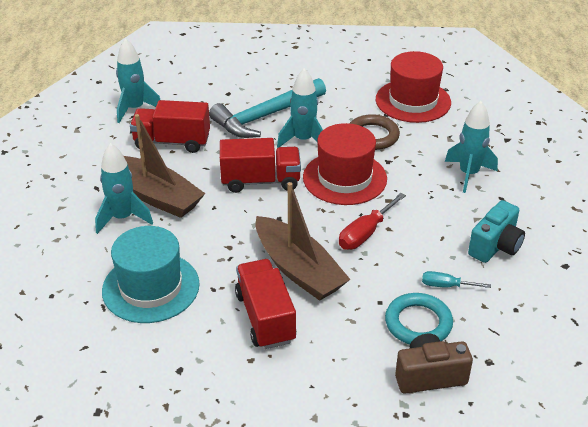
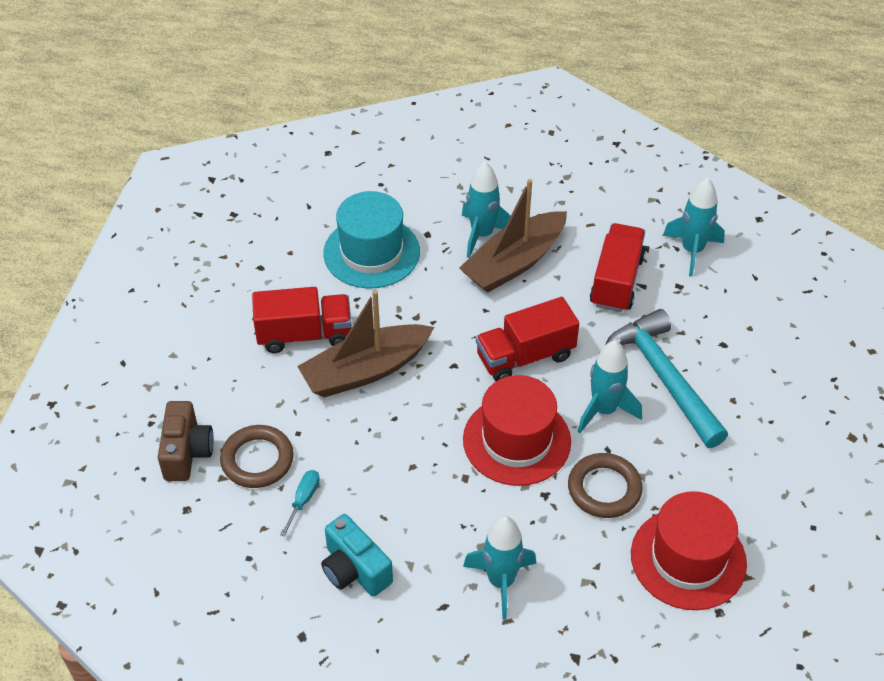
camera: 100 degrees right, 10 degrees up
red truck [220,138,301,193] -> red truck turned 60 degrees clockwise [476,297,579,381]
red screwdriver [339,193,406,250] -> none
turquoise ring [385,293,453,345] -> brown ring [220,425,294,488]

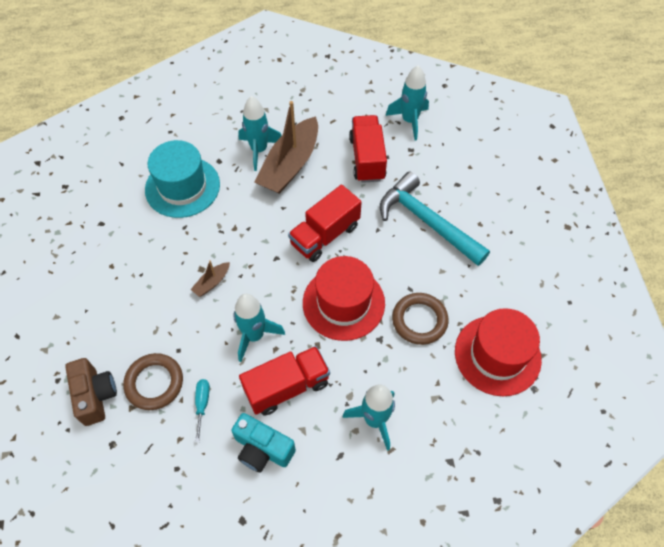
camera: 20 degrees left, 10 degrees up
red truck [252,287,352,353] -> red truck moved to [239,346,330,416]
brown boat [297,290,434,397] -> brown boat [191,260,230,297], size x0.43
turquoise rocket [578,340,642,433] -> turquoise rocket moved to [233,294,285,362]

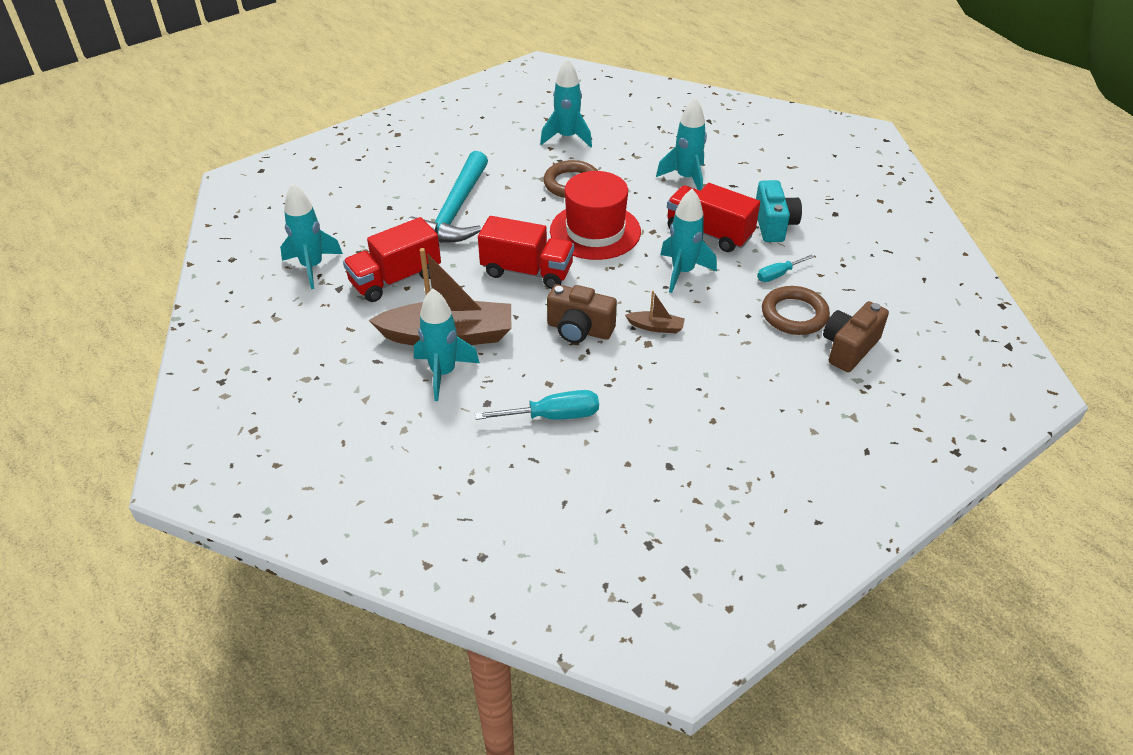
camera: 120 degrees left, 15 degrees down
turquoise hat [145,140,220,218] -> turquoise screwdriver [475,390,599,420]
red hat [455,308,542,396] -> turquoise rocket [540,58,592,148]
none -> brown camera [547,284,617,343]

